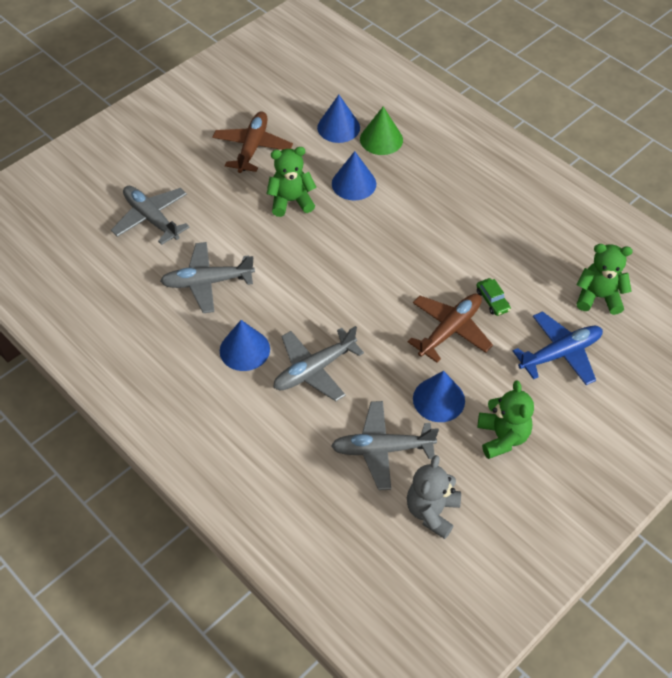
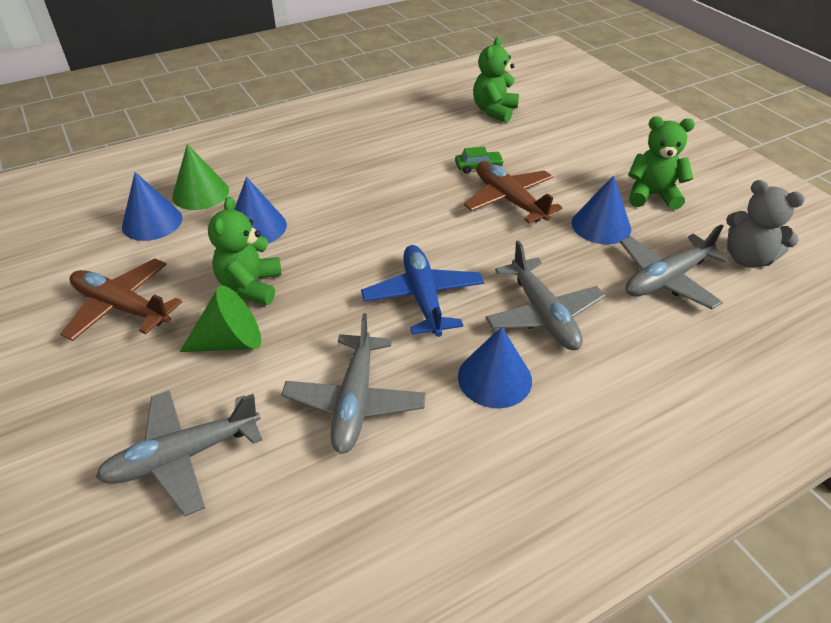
camera: 75 degrees left, 10 degrees down
grey plane [331,401,439,490] -> grey plane turned 45 degrees clockwise [620,224,731,309]
blue plane [513,311,603,385] -> blue plane moved to [361,245,484,337]
none -> green cone [180,285,261,352]

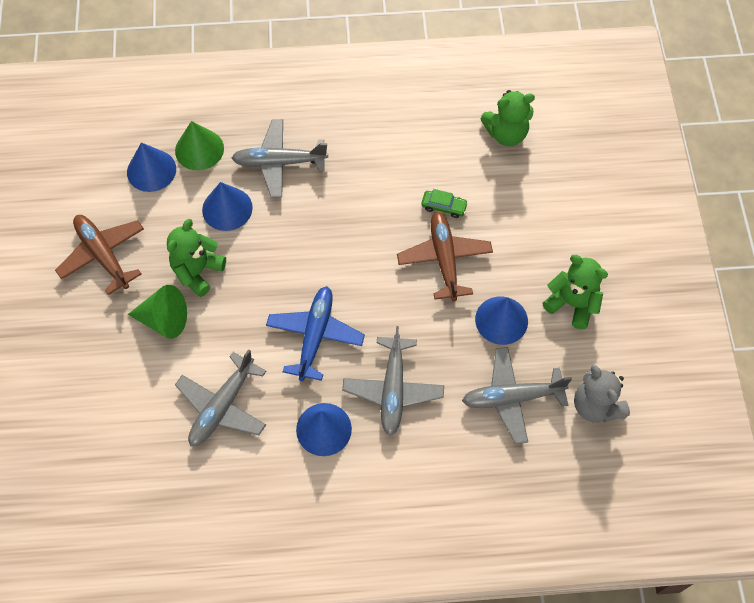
camera: 25 degrees right, 20 degrees up
grey plane [95,391,262,517] -> grey plane moved to [232,119,328,198]
green teddy bear [473,37,519,123] -> green teddy bear turned 150 degrees counterclockwise [481,90,535,146]

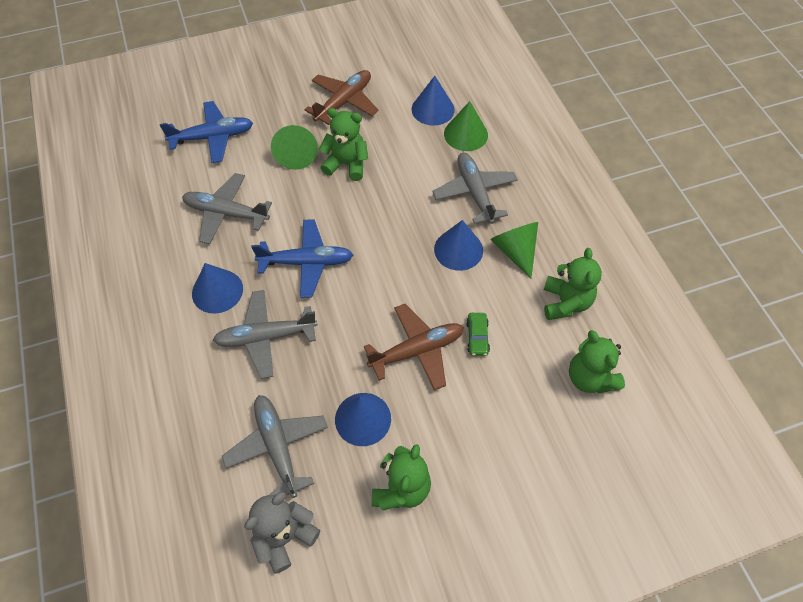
camera: 75 degrees right, 5 degrees down
blue cone [202,182,253,231] -> blue cone moved to [434,220,483,271]
none -> blue plane [160,101,253,163]
none -> green cone [490,222,538,278]
none -> green teddy bear [544,248,602,320]

